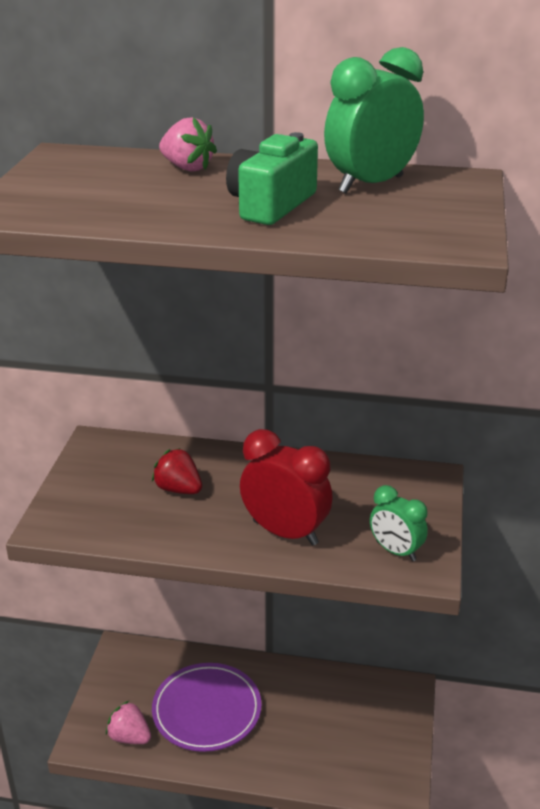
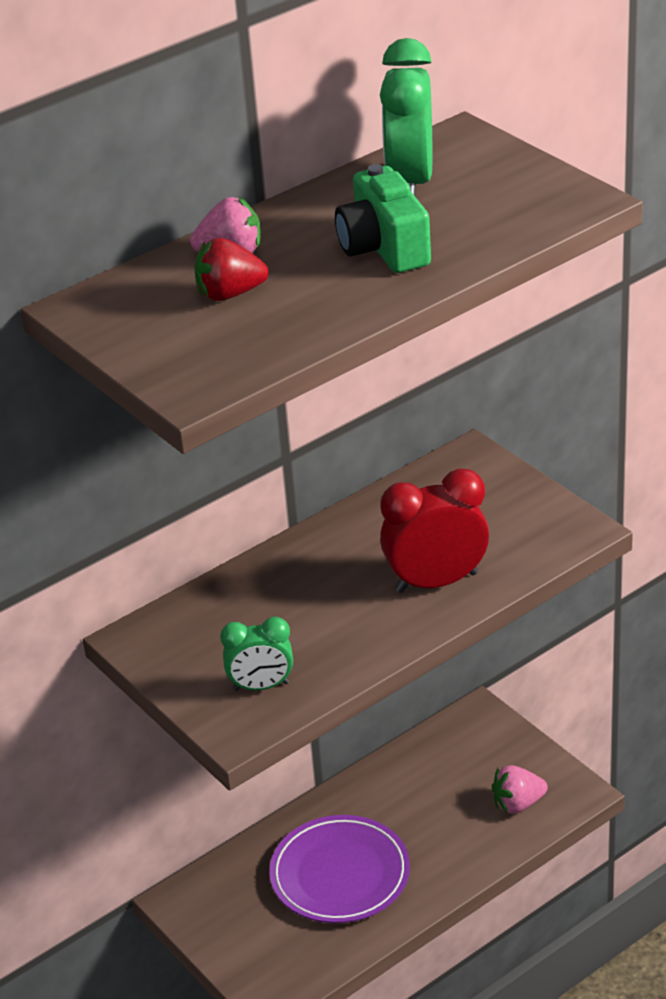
camera: 45 degrees left, 5 degrees up
pink strawberry [106,701,151,744] -> pink strawberry moved to [492,765,548,814]
red strawberry [152,448,202,494] -> red strawberry moved to [195,238,269,301]
green clock [370,485,428,561] -> green clock moved to [220,617,293,691]

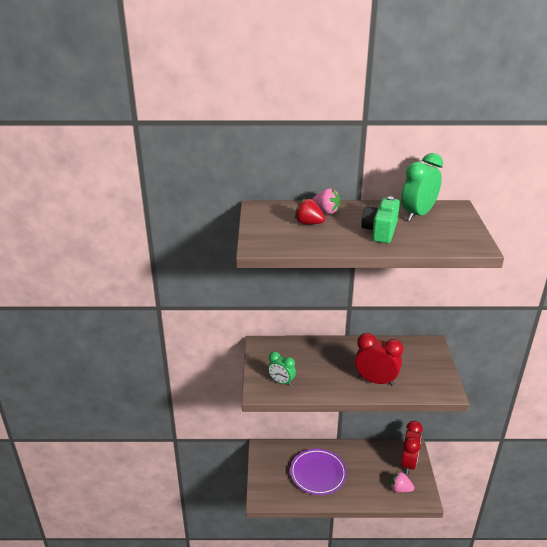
camera: 35 degrees right, 5 degrees down
none -> red clock [401,421,423,475]

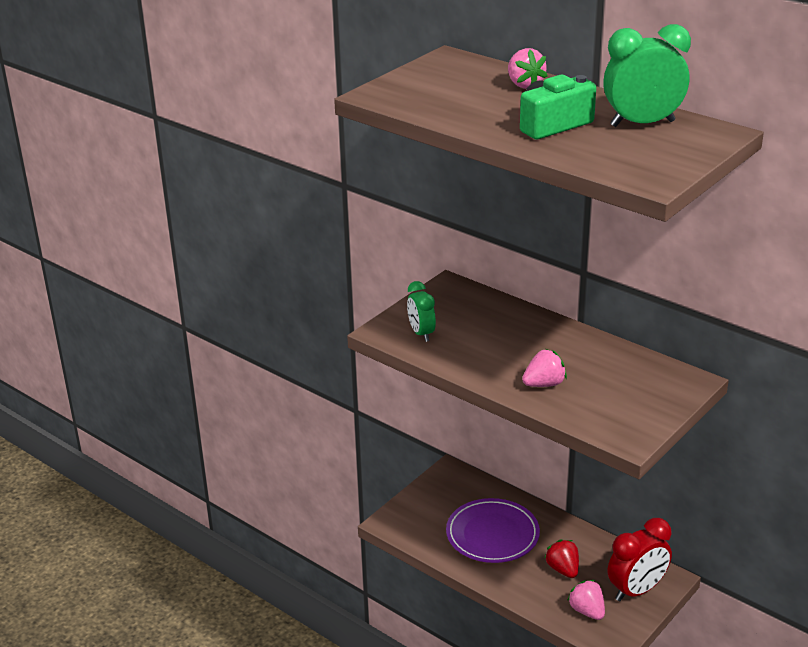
camera: 40 degrees right, 0 degrees up
red strawberry [295,198,325,224] -> red strawberry moved to [545,540,579,578]
red clock [355,333,403,386] -> pink strawberry [522,349,567,387]

